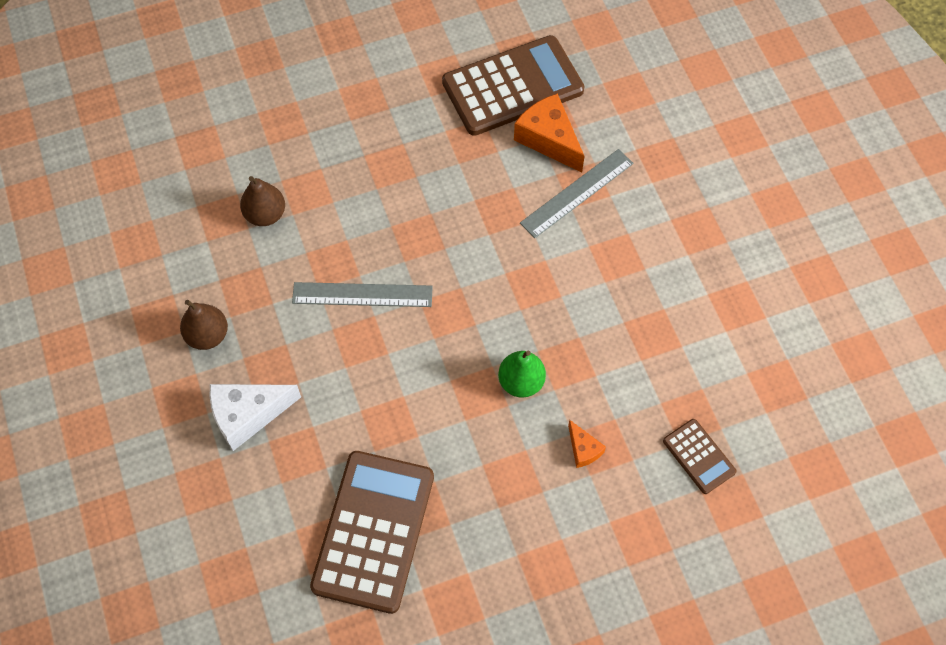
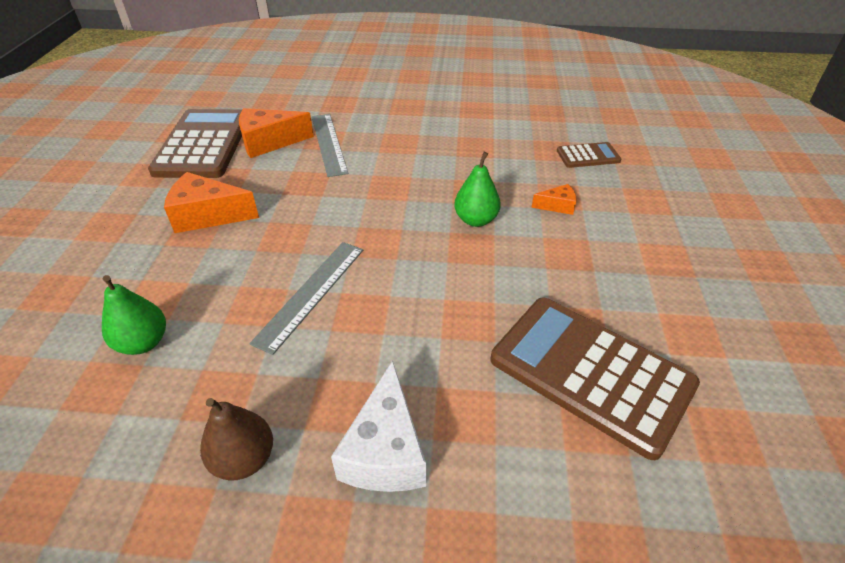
camera: 65 degrees left, 20 degrees down
brown pear [240,176,285,226] -> green pear [102,275,166,355]
none -> orange cheese [164,172,259,233]

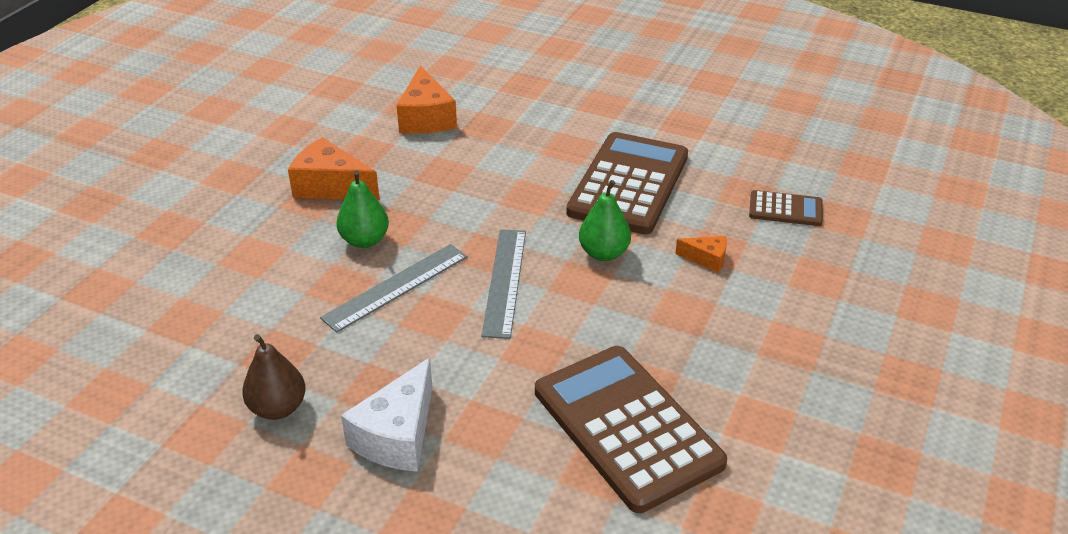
camera: 20 degrees right, 5 degrees down
green pear [102,275,166,355] -> green pear moved to [336,170,389,248]
brown calculator [148,109,243,178] -> brown calculator moved to [566,132,688,234]
orange cheese [239,108,314,158] -> orange cheese turned 105 degrees counterclockwise [397,66,457,134]
grey ruler [312,114,349,177] -> grey ruler moved to [481,229,526,339]

